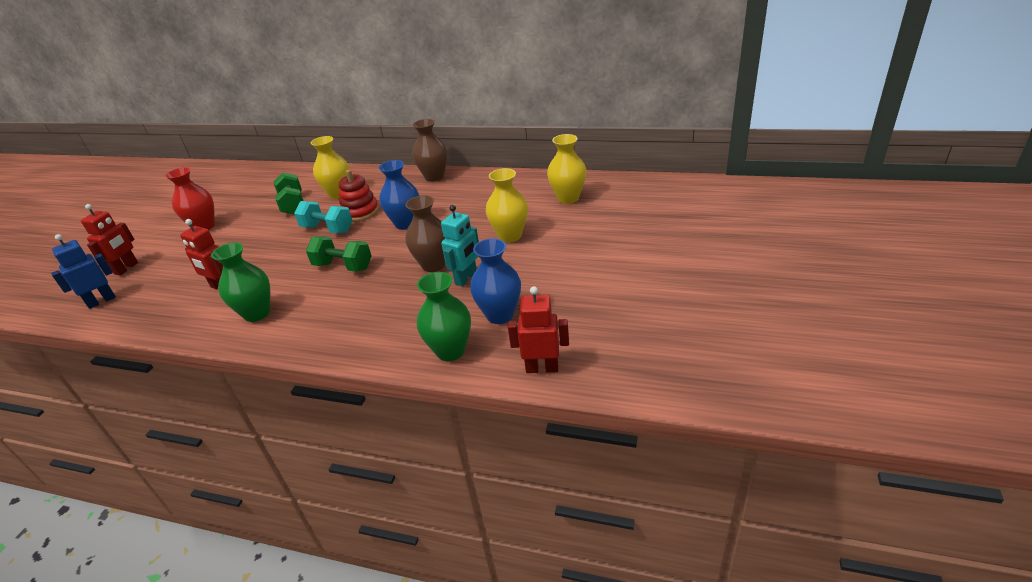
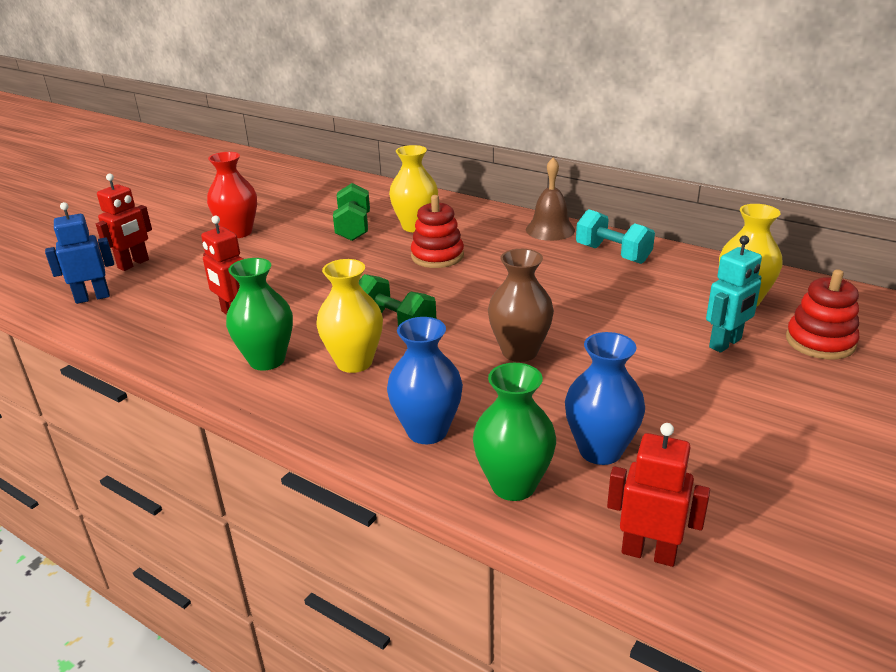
camera: 15 degrees right, 5 degrees down
turquoise dumbbell [294,201,353,233] -> turquoise dumbbell moved to [576,210,655,264]
blue vase [379,160,419,230] -> blue vase moved to [387,317,463,444]
brown vase [412,119,447,182] -> brown bell [526,157,575,241]
turquoise robot [441,205,479,287] -> turquoise robot moved to [706,235,762,353]
yellow vase [486,168,528,243] -> yellow vase moved to [316,259,383,373]
none -> red stacking toy [786,269,860,360]

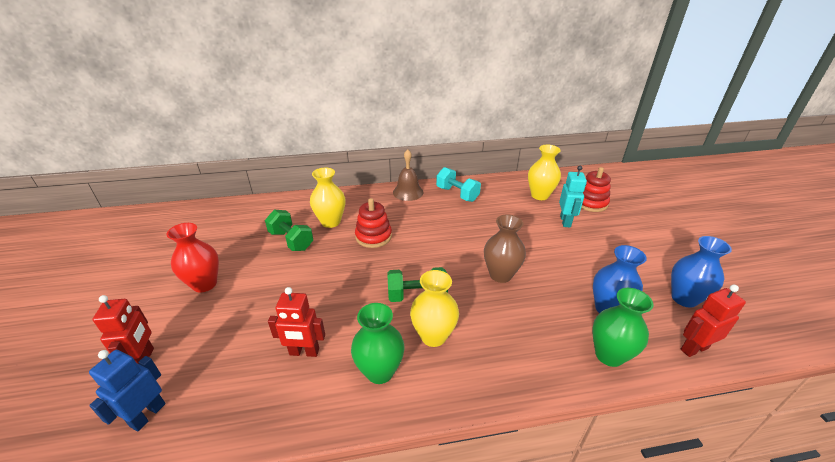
camera: 45 degrees left, 5 degrees up
blue vase [387,317,463,444] -> blue vase moved to [671,236,732,308]
turquoise dumbbell [576,210,655,264] -> turquoise dumbbell turned 45 degrees clockwise [436,167,481,202]

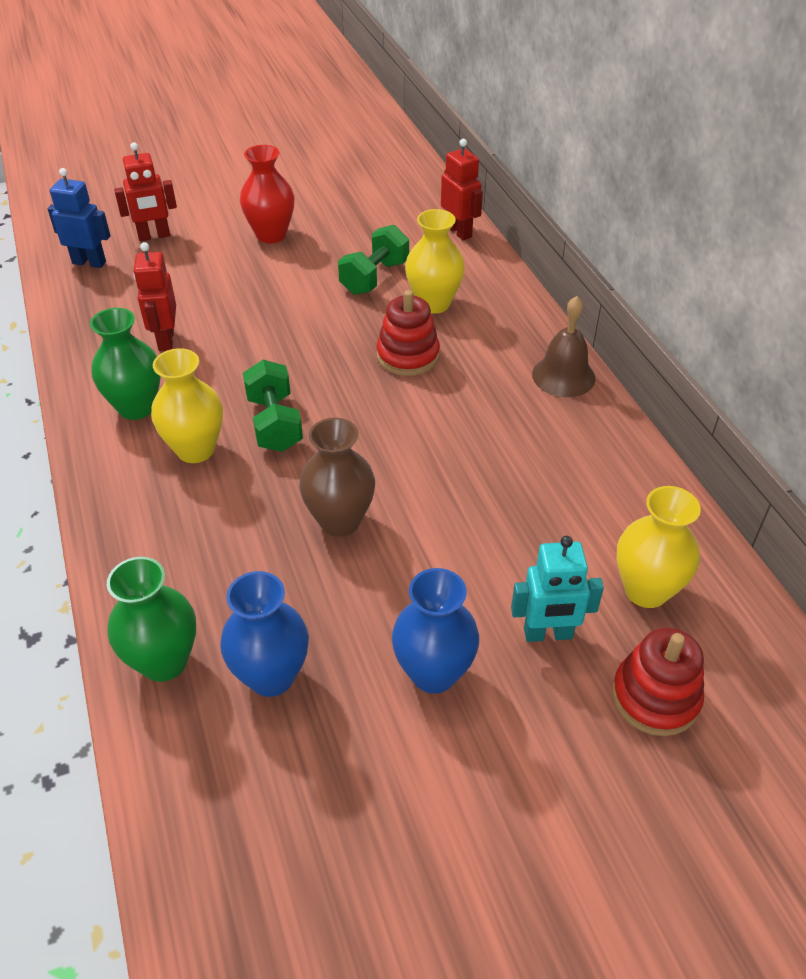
camera: 80 degrees right, 10 degrees up
turquoise dumbbell [436,167,481,202] -> none
blue vase [671,236,732,308] -> blue vase moved to [392,568,479,694]
red robot [681,285,746,357] -> red robot moved to [441,139,483,240]

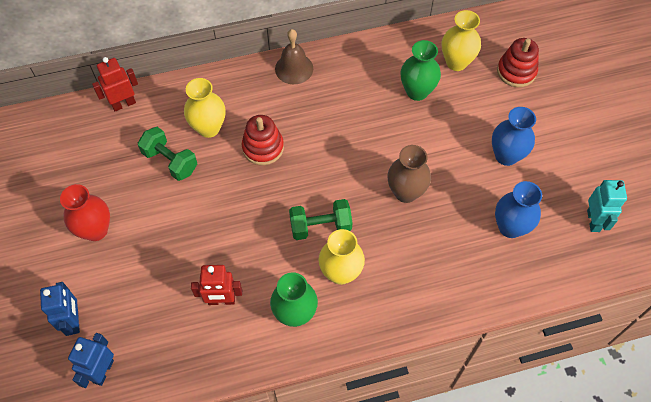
camera: 85 degrees left, 15 degrees up
green vase [107,557,196,682] -> green vase moved to [400,40,441,101]
red robot [114,142,177,241] -> blue robot [40,282,80,336]
turquoise robot [511,536,604,642] -> turquoise robot moved to [587,180,627,232]

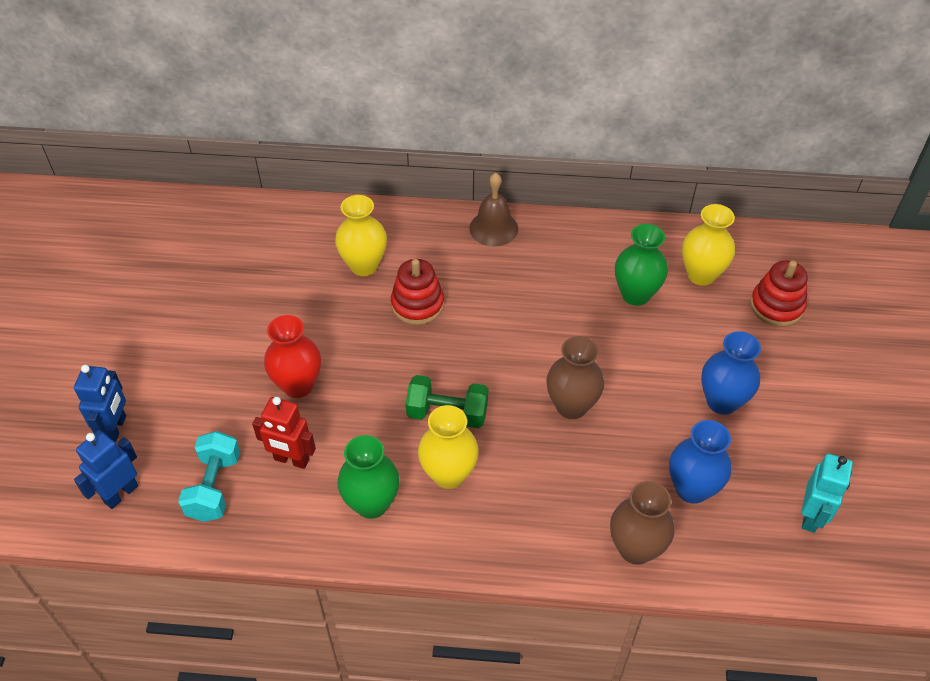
camera: 20 degrees right, 10 degrees down
red vase [60,184,110,241] -> red vase moved to [264,315,321,398]
red robot [92,57,138,111] -> none
green dumbbell [138,127,197,181] -> none
none -> turquoise dumbbell [178,431,240,522]
none -> brown vase [610,481,675,565]

